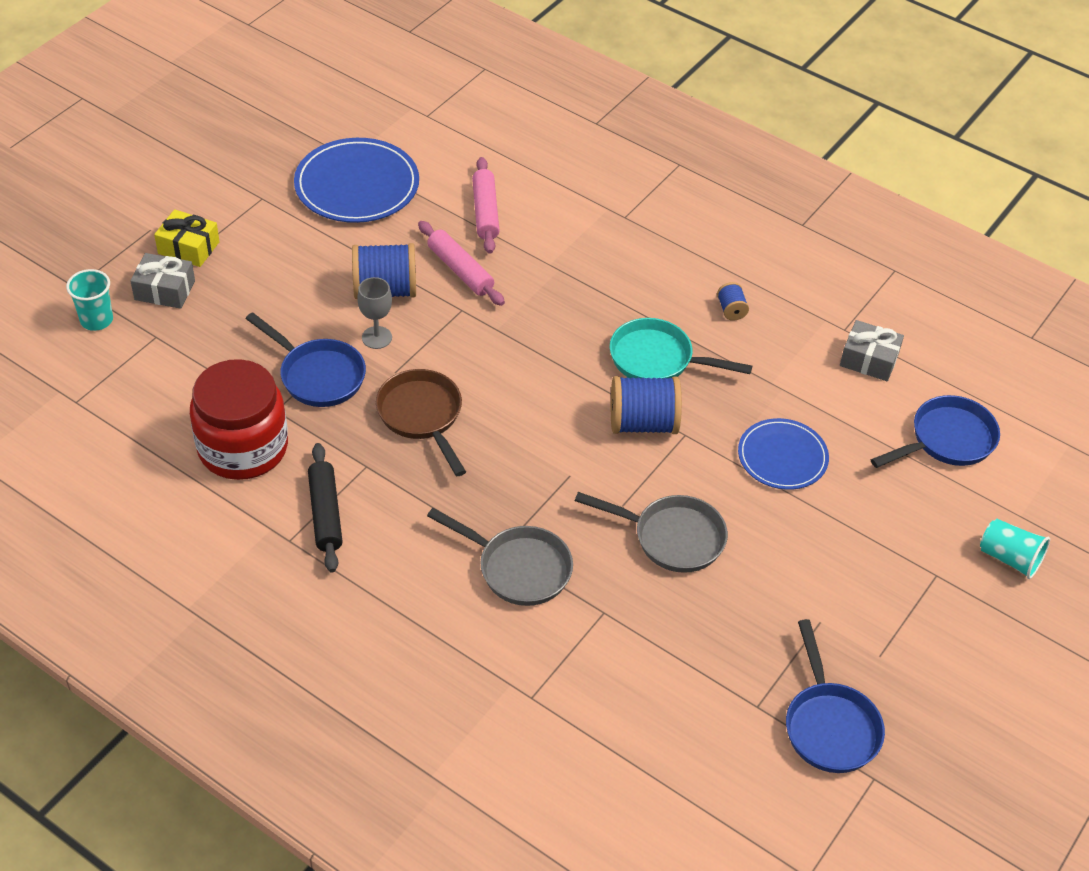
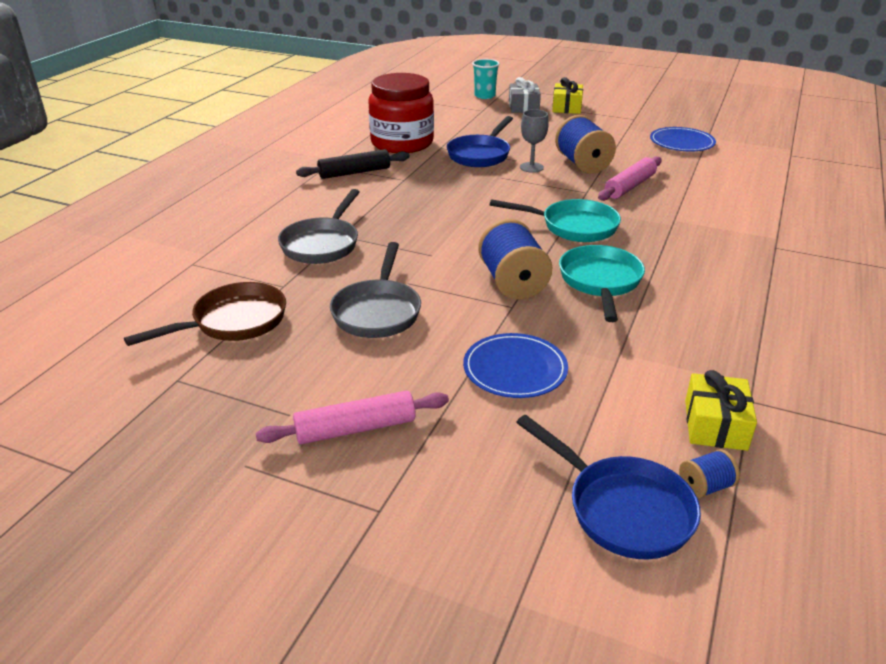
camera: 80 degrees right, 15 degrees down
blue plate [294,138,419,223] -> blue plate [650,127,716,152], size x0.64
brown pan [376,369,466,476] -> brown pan moved to [124,282,286,346]
pink rolling pin [472,157,500,254] -> pink rolling pin moved to [256,391,449,444]
blue spool [717,282,749,321] -> blue spool moved to [679,449,740,499]
blue pan [786,619,885,773] -> none
grey gift [840,320,904,381] -> yellow gift [685,370,757,451]
turquoise cup [980,519,1050,579] -> none
none -> turquoise pan [490,199,621,242]

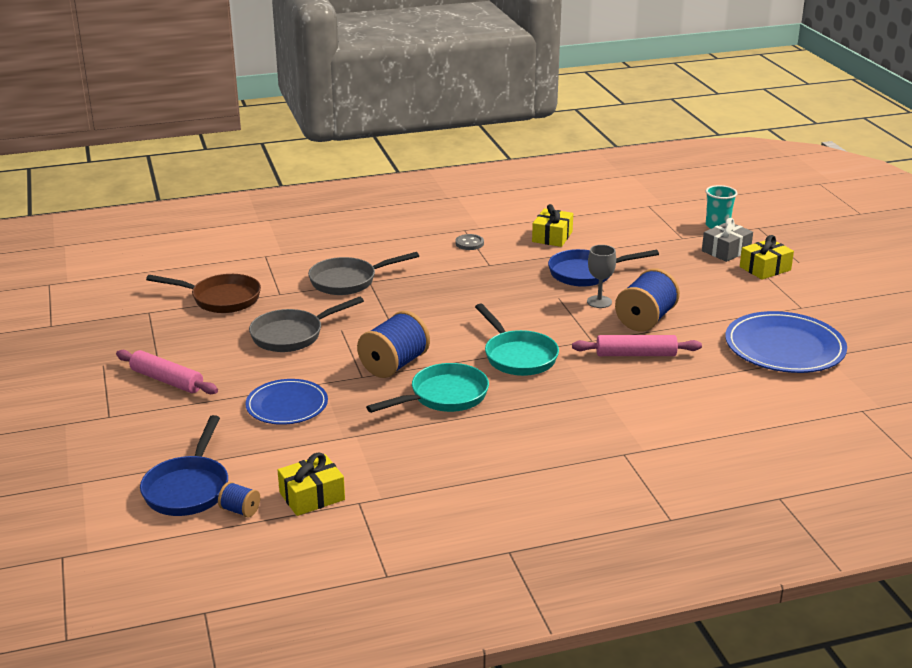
camera: 50 degrees right, 5 degrees down
black rolling pin [296,149,410,179] -> grey button [455,234,484,250]
red jar [368,73,434,153] -> yellow gift [532,204,573,247]
blue plate [650,127,716,152] -> blue plate [725,311,847,373], size x1.56

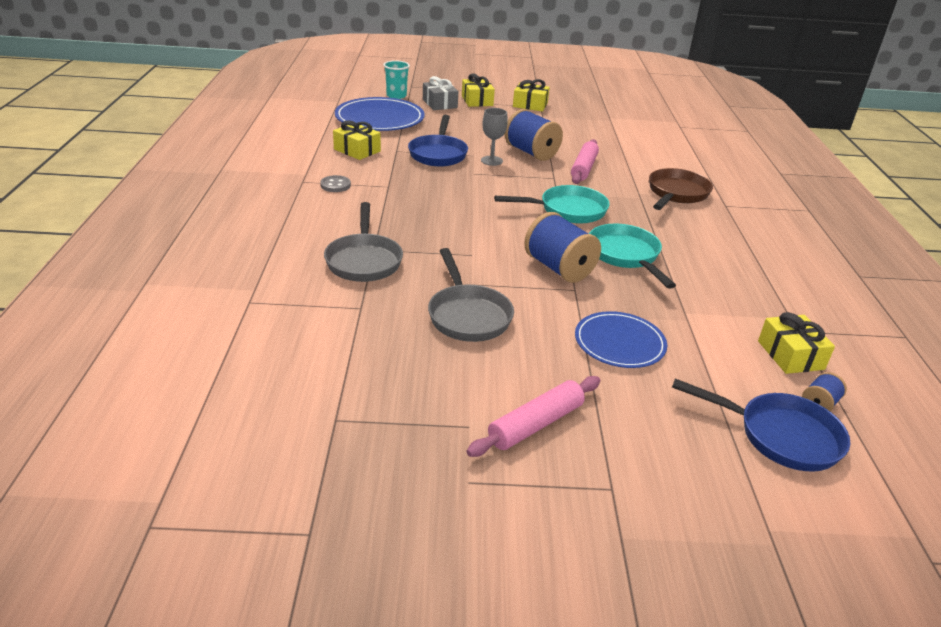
camera: 75 degrees left, 5 degrees up
brown pan [146,274,261,313] -> brown pan moved to [649,168,713,210]
blue plate [725,311,847,373] -> blue plate moved to [335,97,425,131]
none -> yellow gift [513,79,550,112]

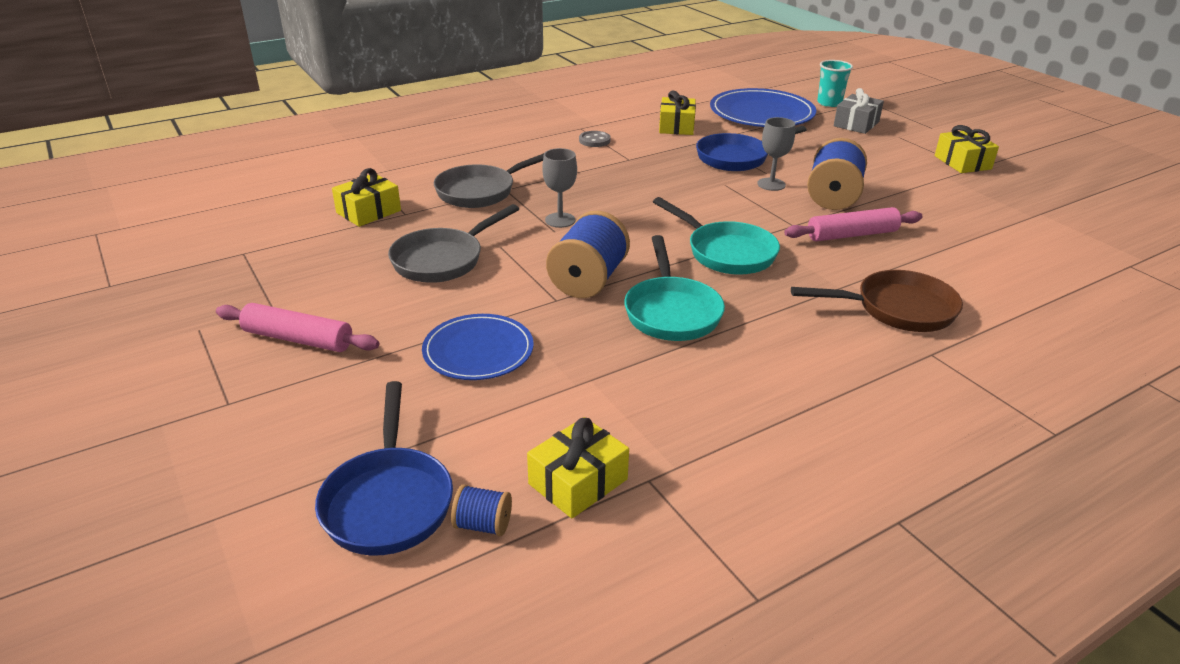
camera: 60 degrees right, 0 degrees up
yellow gift [462,74,495,107] -> yellow gift moved to [332,168,401,227]
turquoise pan [589,224,676,289] -> turquoise pan turned 135 degrees clockwise [624,235,725,341]
none -> grey goblet [542,148,577,228]

